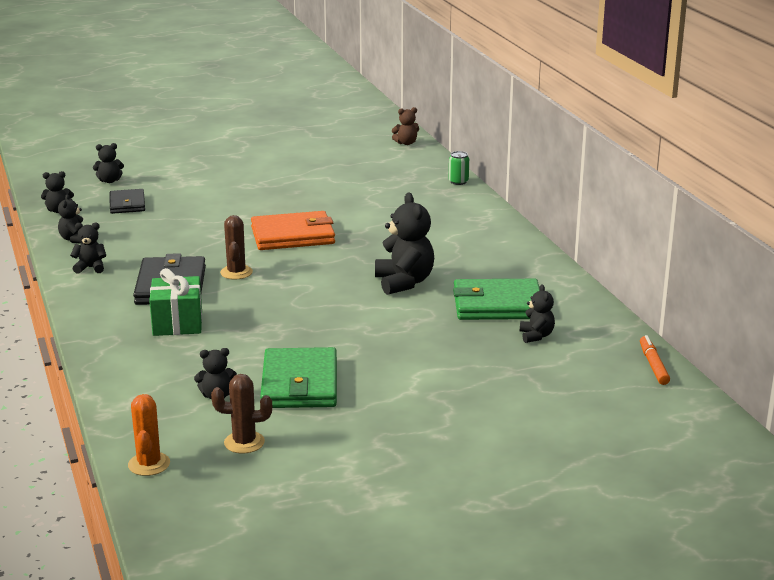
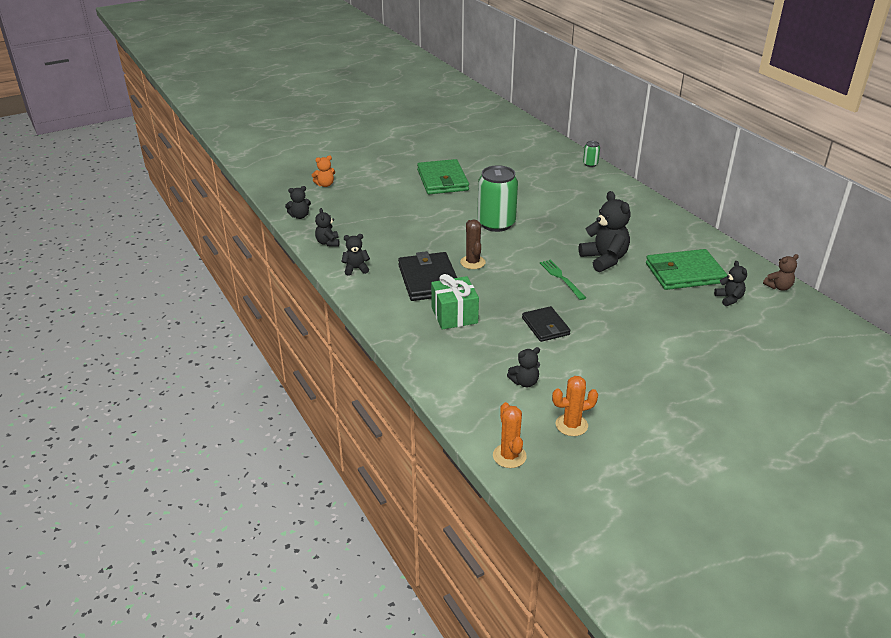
camera: 10 degrees left, 10 degrees up
black teddy bear [93,143,124,183] -> orange teddy bear [312,155,335,187]
black wallet [110,189,145,214] -> black wallet moved to [522,306,571,342]
brown cactus [211,374,272,454] -> orange cactus [552,376,598,436]
orange wallet [251,211,335,250] -> green can [477,165,518,232]
green wallet [260,347,337,408] -> green wallet moved to [417,159,469,194]
brown teddy bear [392,107,419,145] -> brown teddy bear moved to [763,254,799,291]
orange marker [640,335,670,385] -> none
none -> green fork [540,260,586,300]

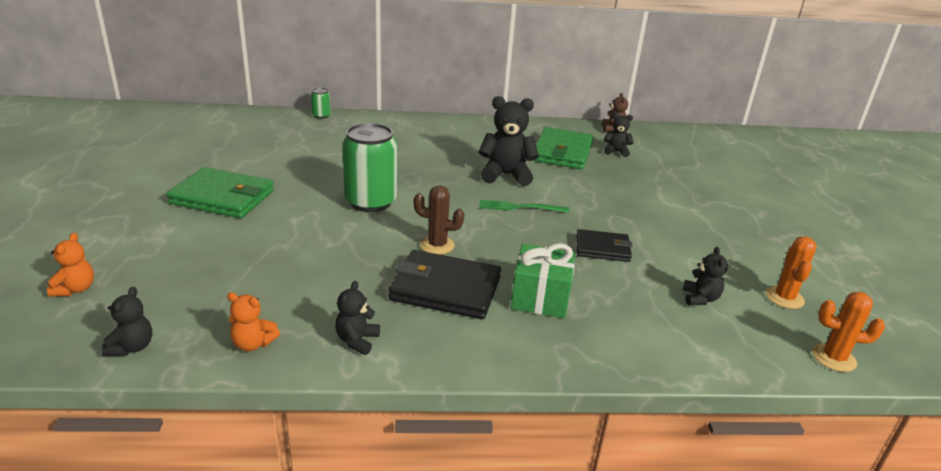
camera: 65 degrees left, 5 degrees down
black teddy bear [315,208,340,247] -> orange teddy bear [227,292,280,351]

